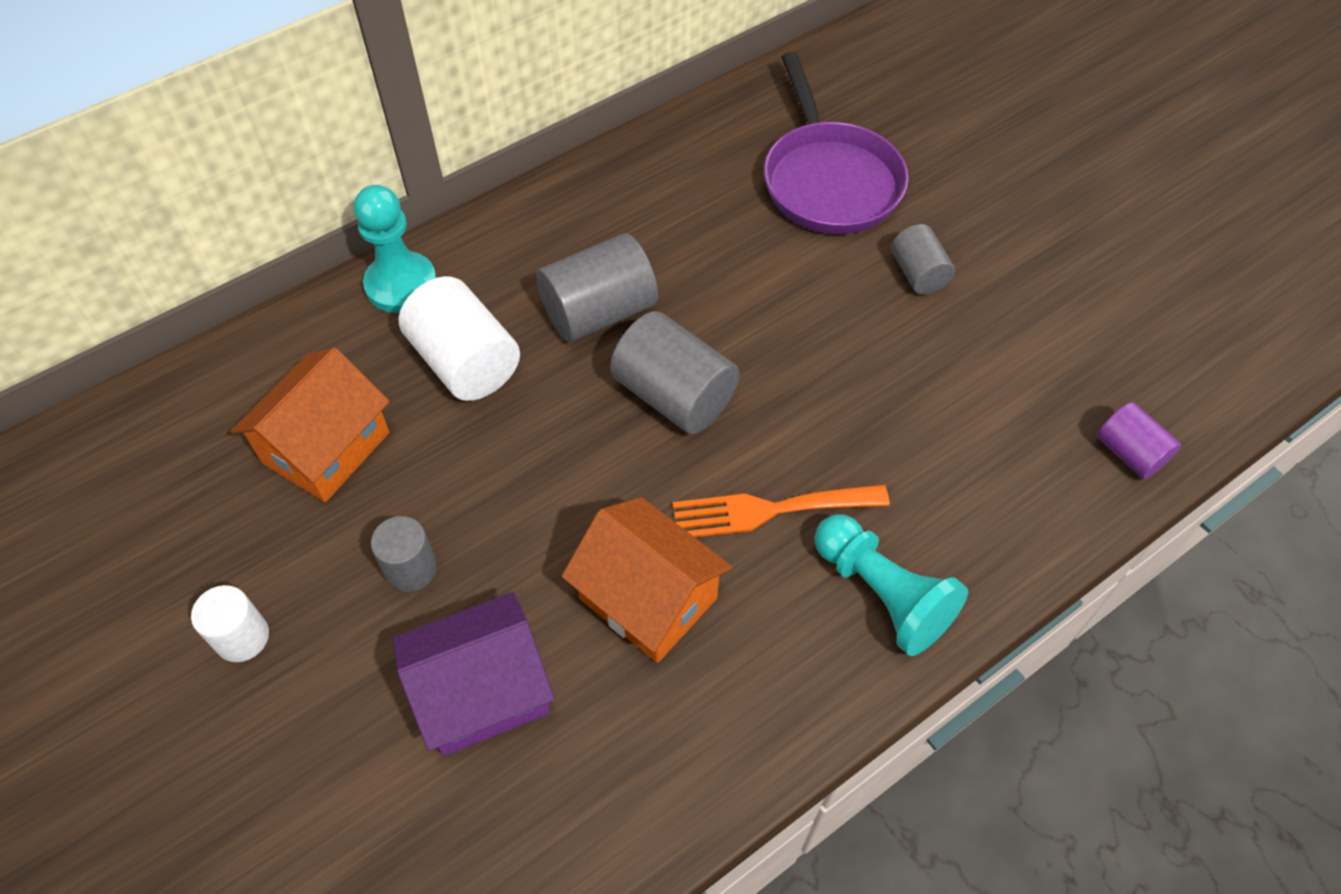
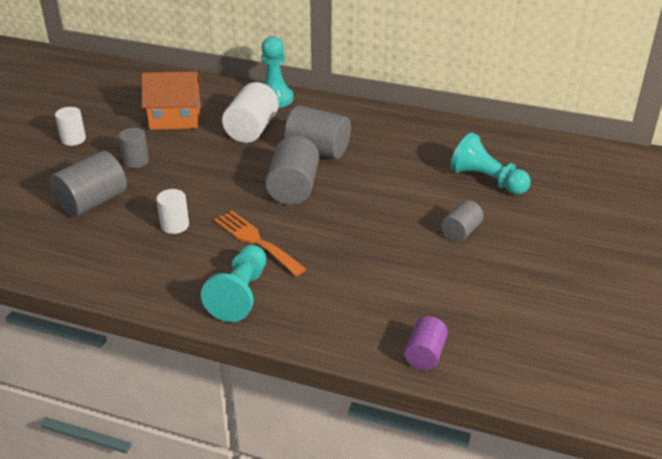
camera: 55 degrees right, 20 degrees down
purple house [393,592,555,756] -> grey cylinder [50,151,127,217]
orange house [562,497,732,663] -> white cylinder [156,189,189,234]
purple pan [764,52,908,234] -> turquoise pawn [450,132,531,195]

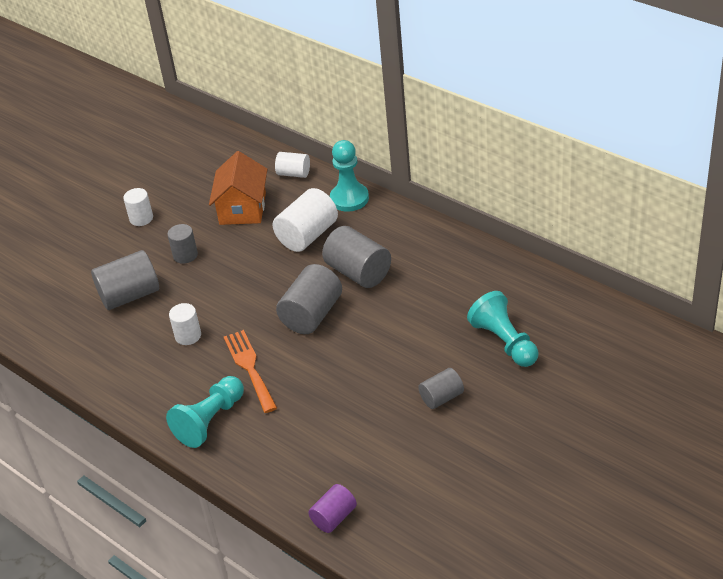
camera: 25 degrees right, 5 degrees up
orange house [142,71,201,130] -> orange house turned 75 degrees clockwise [209,151,267,225]
none -> white cylinder [275,152,310,178]

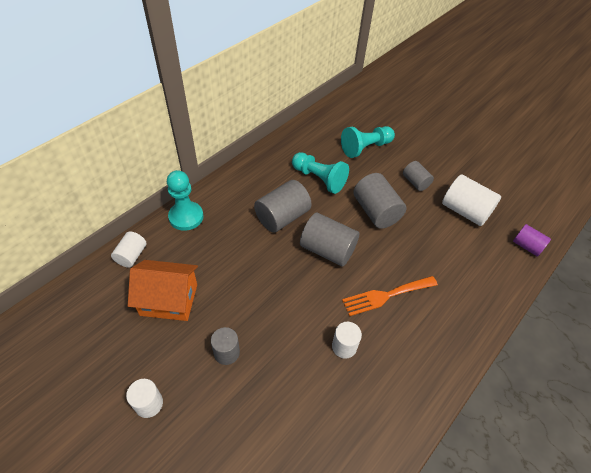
camera: 95 degrees left, 10 degrees up
grey cylinder [91,250,159,310] -> grey cylinder moved to [353,173,406,229]
turquoise pawn [166,376,244,448] -> turquoise pawn moved to [292,152,349,194]
white cylinder [273,188,338,252] -> white cylinder moved to [442,174,501,226]

